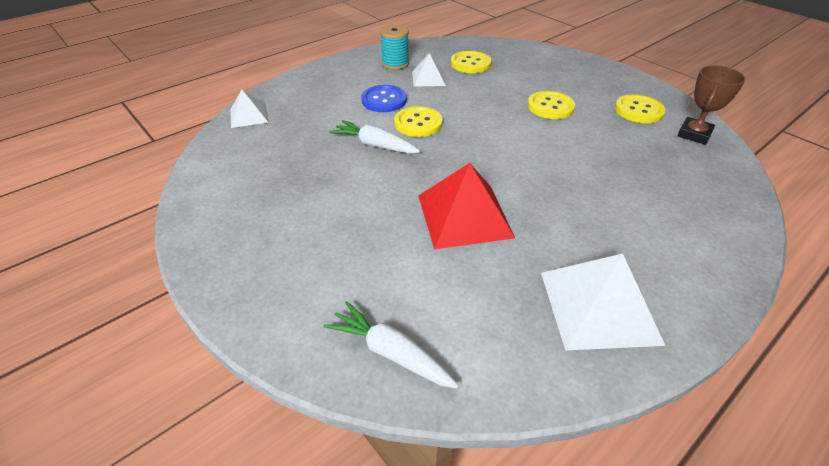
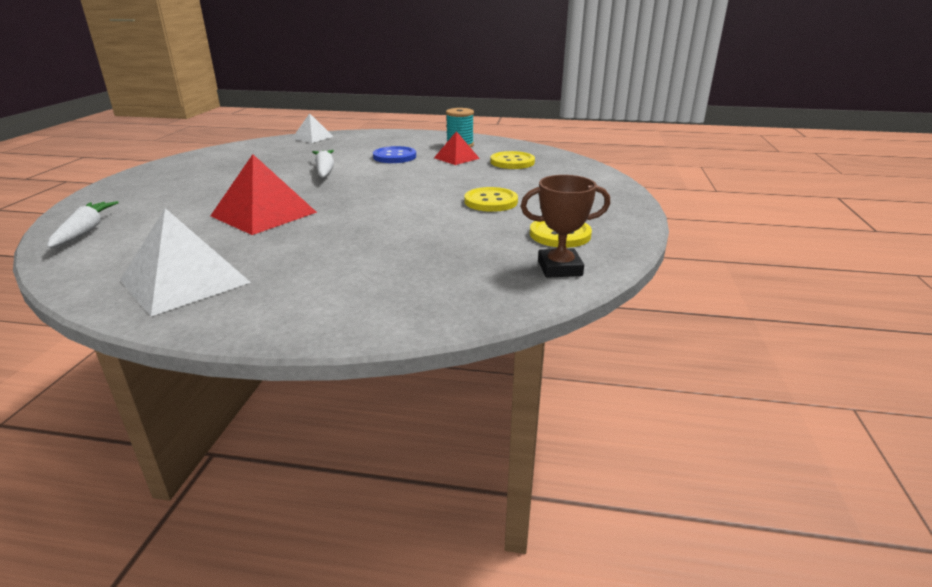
camera: 50 degrees right, 15 degrees down
yellow button [394,106,443,137] -> none
white pyramid [412,53,446,87] -> red pyramid [434,131,480,165]

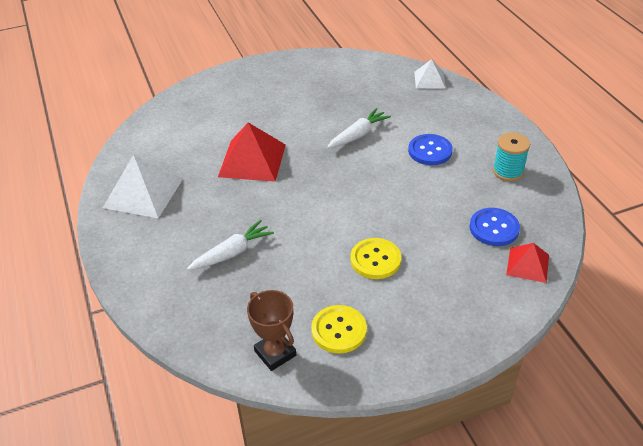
camera: 60 degrees right, 15 degrees up
white carrot [47,201,119,248] -> white carrot moved to [187,220,274,270]
red pyramid [434,131,480,165] -> red pyramid moved to [506,243,549,283]
yellow button [490,151,535,169] -> blue button [470,208,520,246]

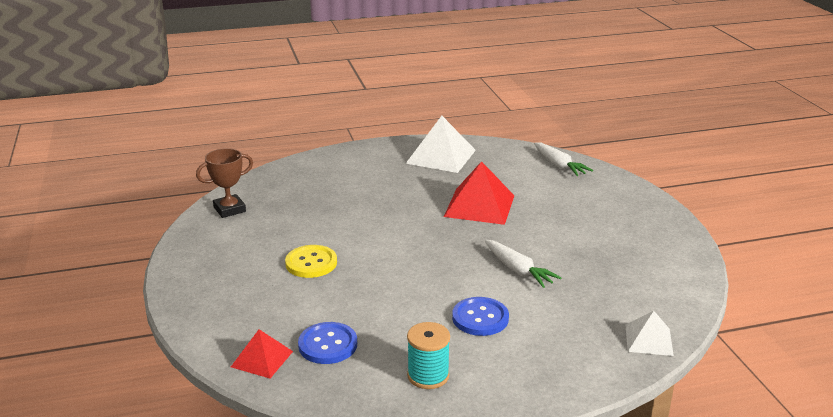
camera: 95 degrees right, 15 degrees down
white carrot [187,220,274,270] -> white carrot moved to [534,142,593,176]
yellow button [311,305,367,354] -> none

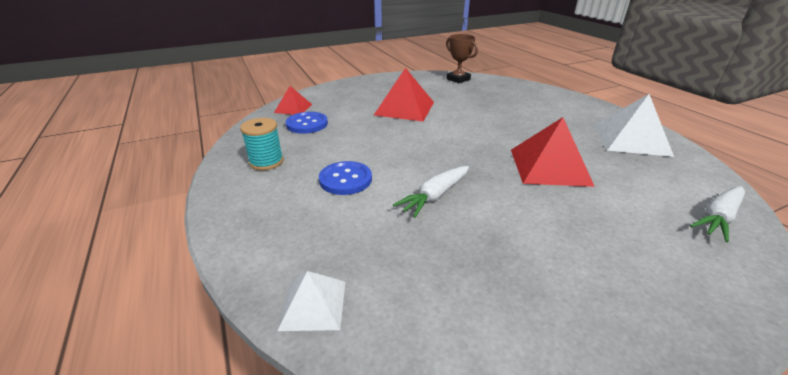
camera: 80 degrees right, 5 degrees up
yellow button [285,245,337,278] -> red pyramid [374,68,434,121]

